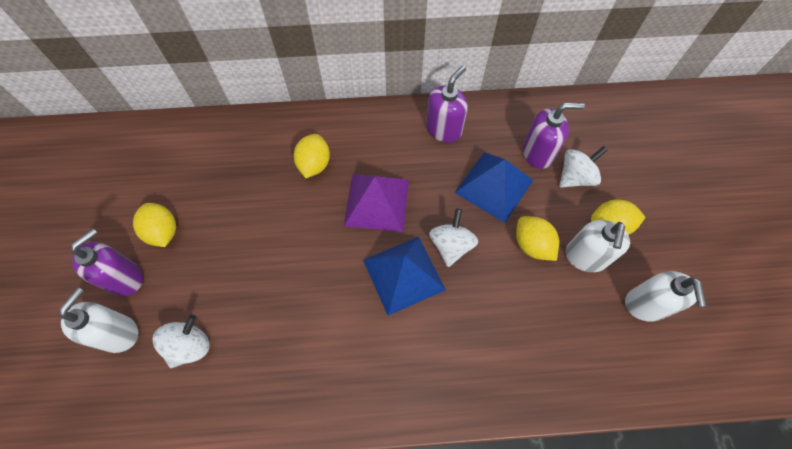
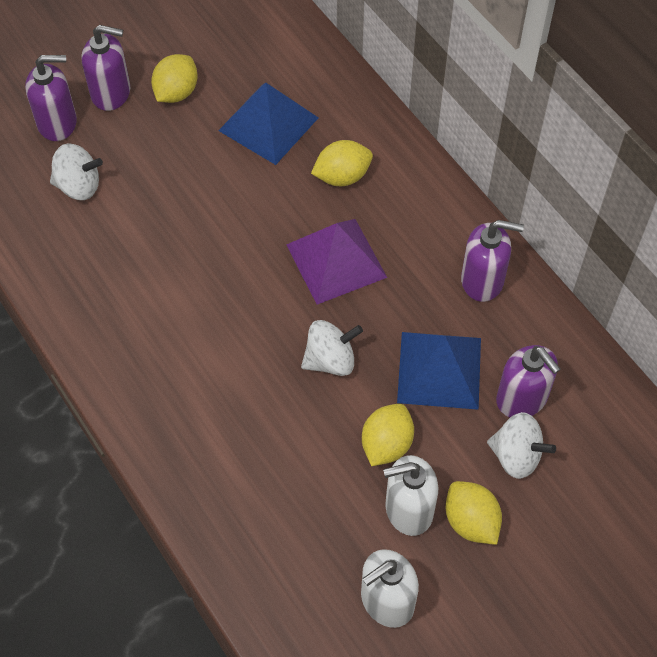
camera: 60 degrees right, 5 degrees down
white soap dispenser [60,288,139,353] -> purple soap dispenser [25,55,77,141]
blue pyramid [363,237,446,316] -> blue pyramid moved to [218,83,319,165]

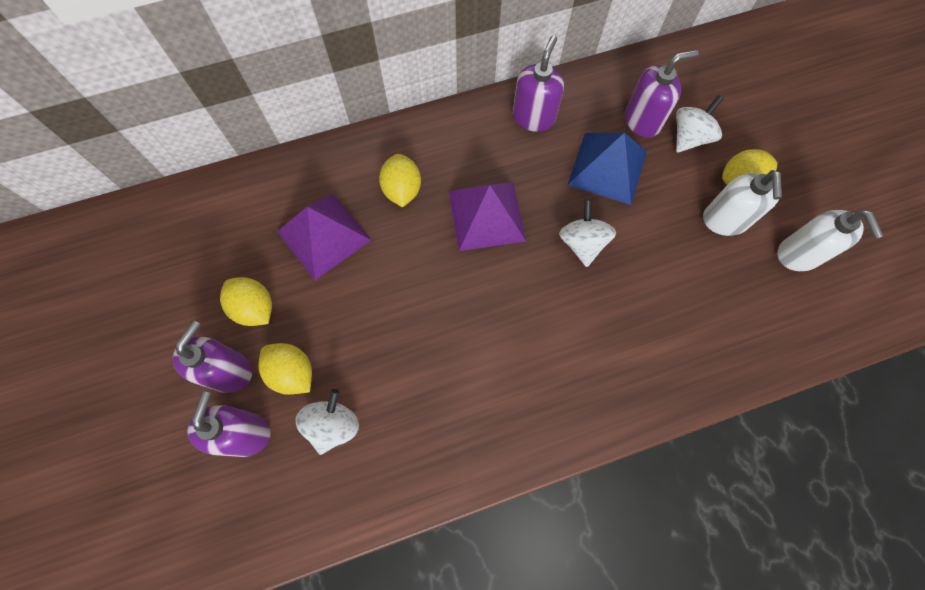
camera: 75 degrees left, 10 degrees up
blue pyramid [218,83,319,165] -> purple pyramid [277,194,371,280]
yellow lemon [362,404,414,466] -> yellow lemon moved to [258,343,312,395]

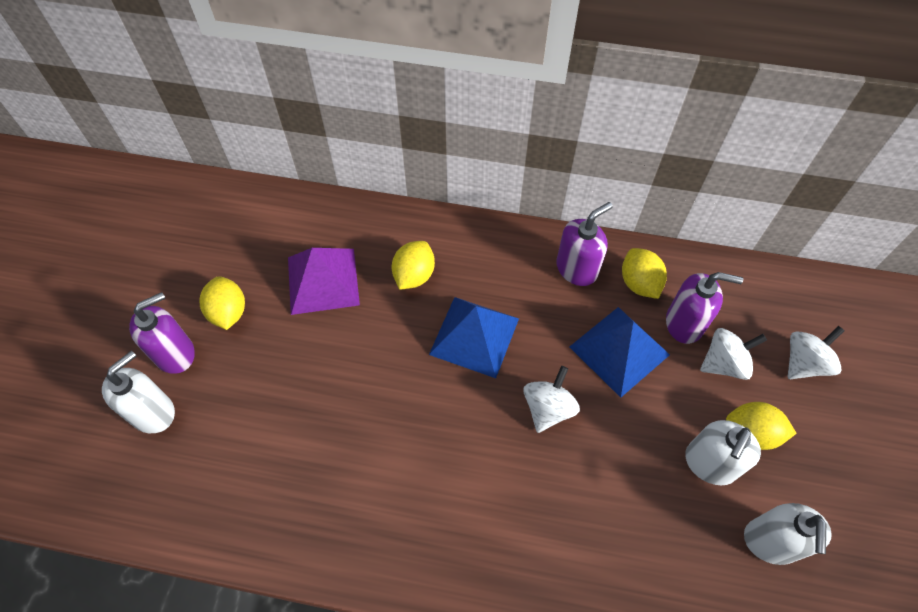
camera: 30 degrees right, 10 degrees down
purple soap dispenser [187,392,271,457] -> white soap dispenser [102,351,175,433]
yellow lemon [258,343,312,395] -> yellow lemon moved to [622,248,667,299]
white spinning top [295,389,359,455] -> white spinning top moved to [788,326,845,379]
purple pyramid [449,182,526,251] -> blue pyramid [429,297,519,378]

